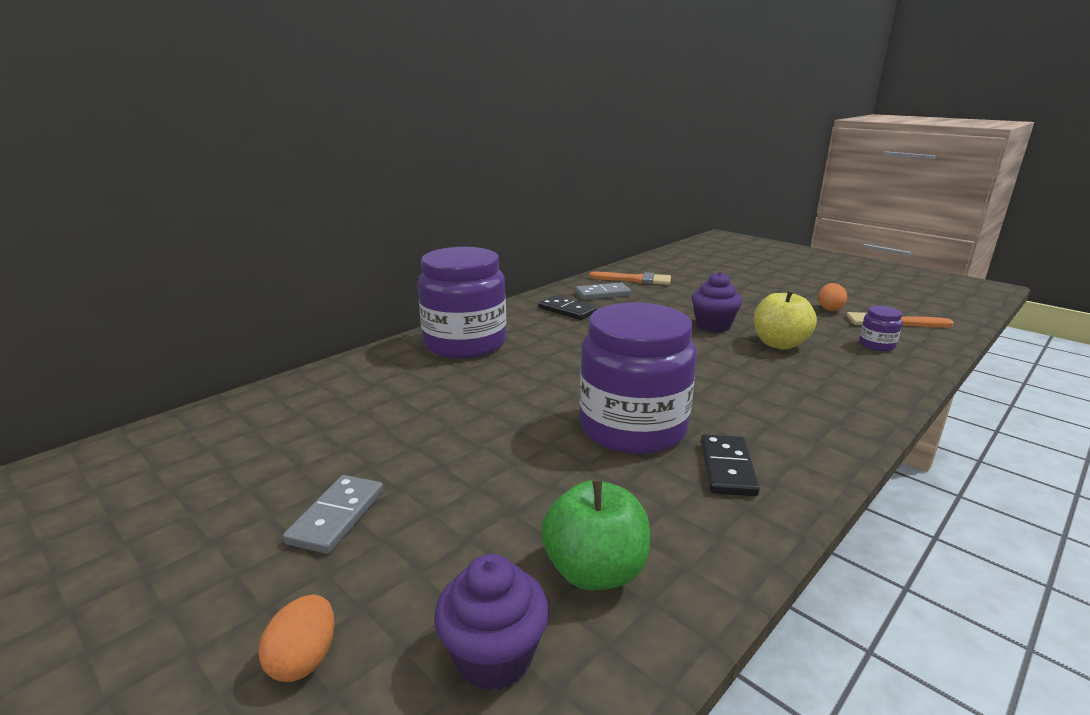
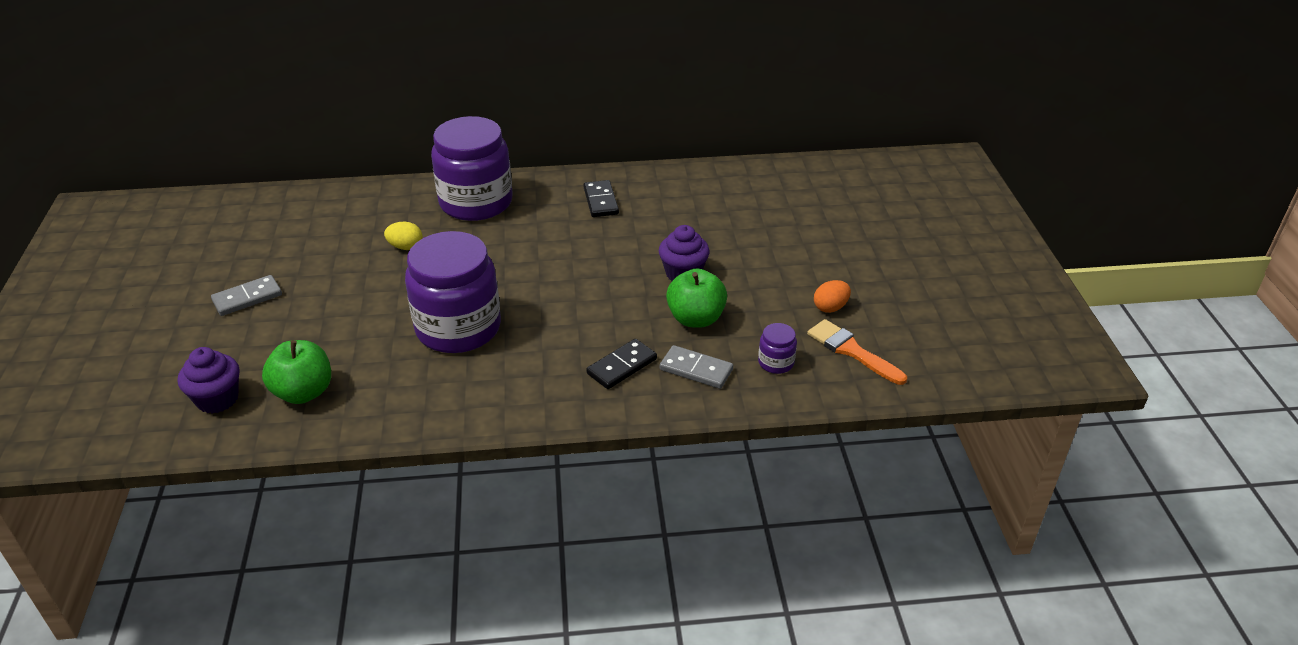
camera: 40 degrees right, 15 degrees up
orange egg [259,594,335,682] -> none
grey domino [575,282,631,300] -> grey domino moved to [660,345,733,389]
orange brush [589,272,671,285] -> none
black domino [701,434,760,496] -> black domino moved to [586,339,657,389]
yellow apple [754,289,817,350] -> green apple [666,268,727,328]
none -> yellow egg [384,222,423,250]

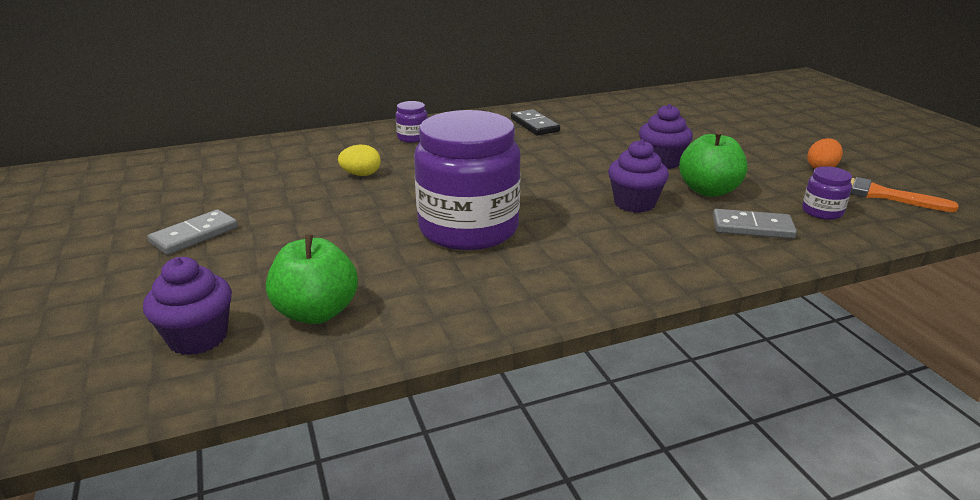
camera: 15 degrees left, 10 degrees down
purple jar [431,116,513,221] -> purple jar [396,101,427,143], size x0.41
black domino [586,339,657,389] -> none
none -> purple cupcake [608,139,669,213]

